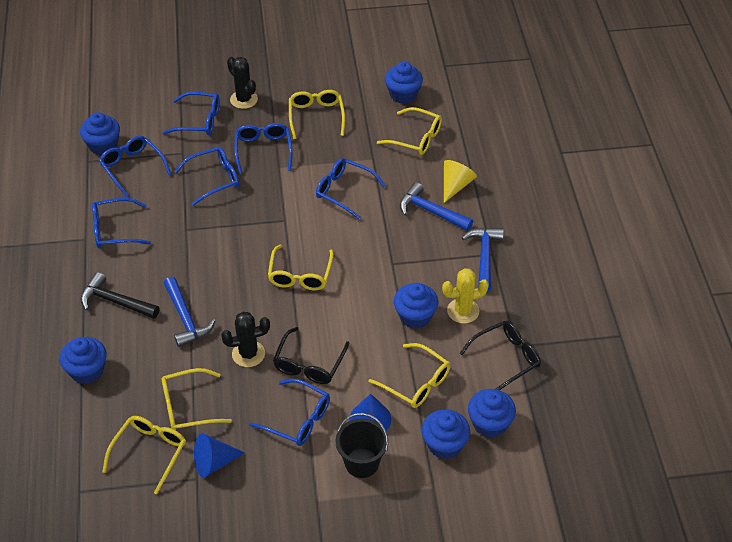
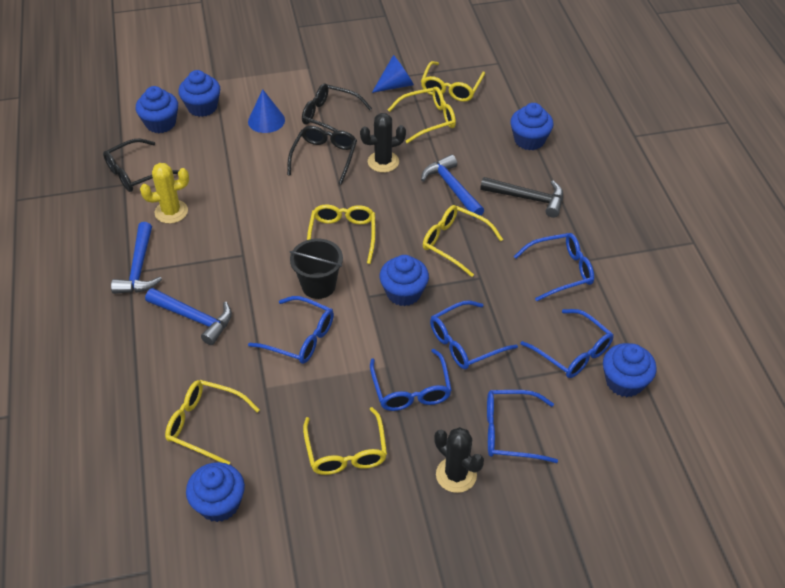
camera: 175 degrees right, 0 degrees up
blue glasses [249,379,330,446] -> black glasses [302,83,372,132]
black bucket [336,413,388,478] -> black bucket moved to [290,238,343,299]
yellow glasses [369,343,450,408] -> yellow glasses moved to [423,205,503,277]
blue cupcake [394,283,439,329] -> blue cupcake moved to [380,255,429,306]
yellow cone [444,160,477,203] -> none

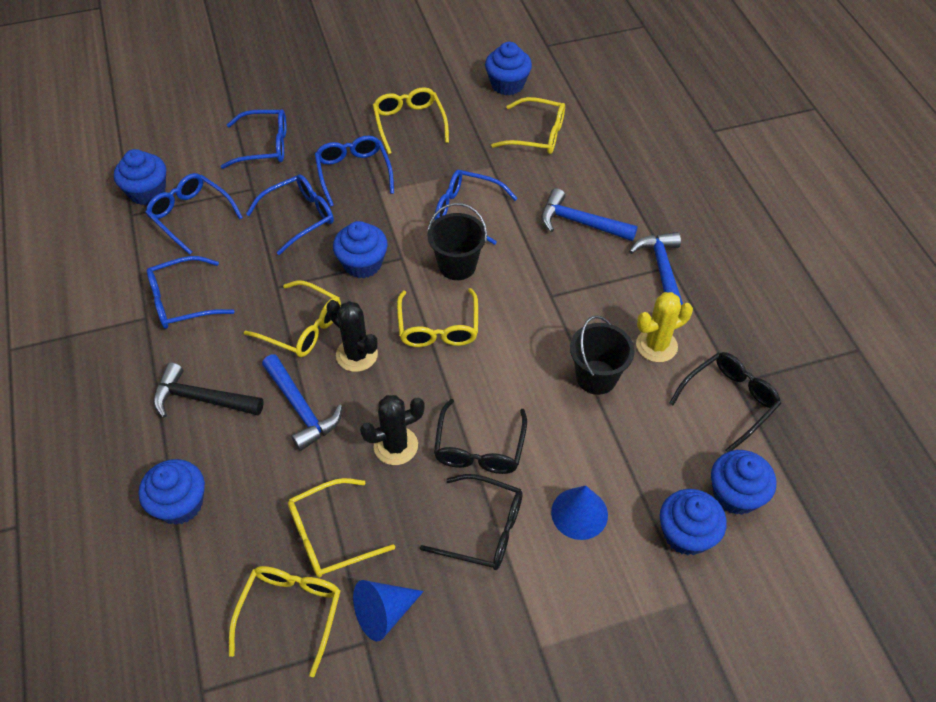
camera: 175 degrees right, 5 degrees up
black cactus [434,427,484,493] -> black cactus moved to [326,300,378,372]
none -> black bucket [570,315,635,395]

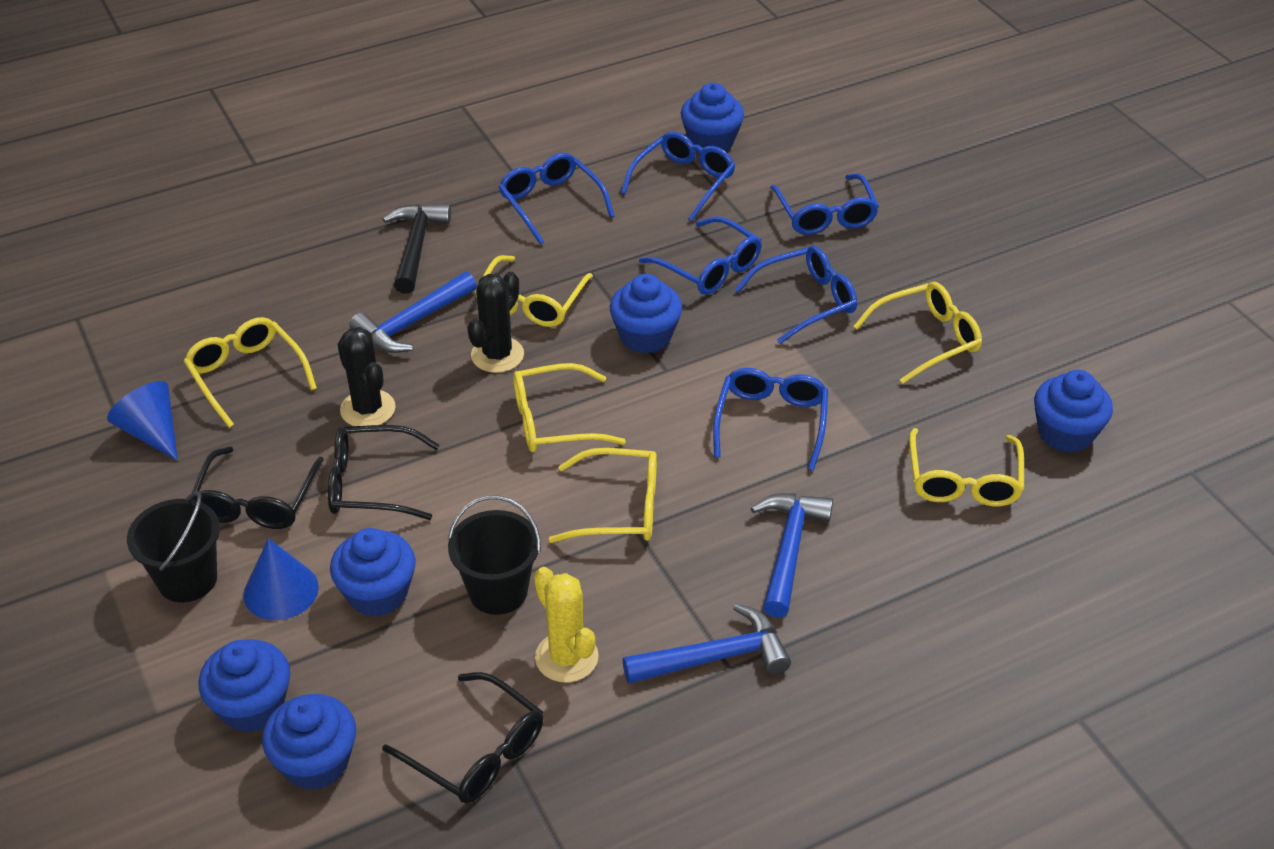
camera: 80 degrees right, 10 degrees down
blue cupcake [139,459,205,525] -> blue cupcake moved to [330,528,416,617]
yellow glasses [229,566,340,677] -> yellow glasses moved to [549,448,657,543]
black bucket [428,203,487,280] -> black bucket moved to [127,491,220,602]

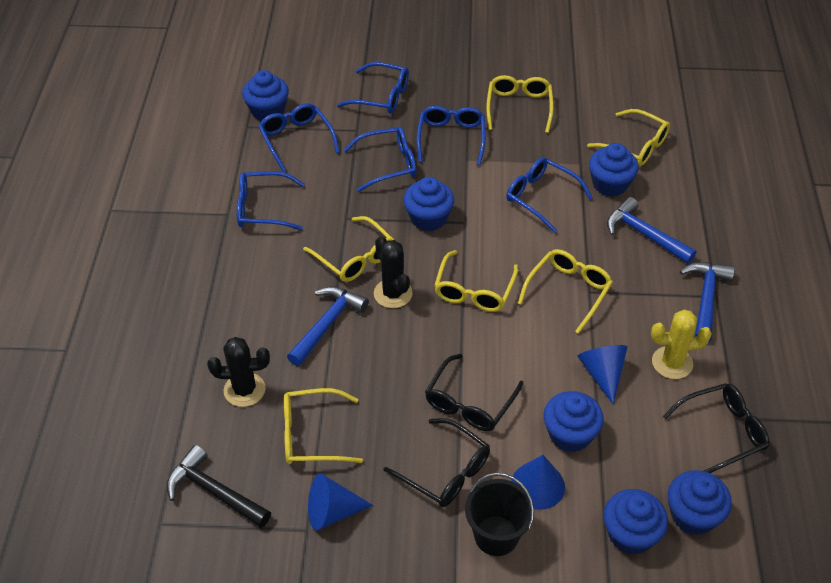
camera: 60 degrees left, 5 degrees up
black cactus [337,327,396,426] -> black cactus moved to [207,337,270,407]
blue hammer [349,271,477,353] -> blue hammer turned 135 degrees counterclockwise [287,286,369,366]
black hammer [383,203,451,294] -> black hammer moved to [167,445,271,528]
black bucket [448,496,541,615] -> blue cone [577,345,628,405]
blue cupcake [1034,370,1113,453] -> blue cupcake moved to [589,143,639,197]

